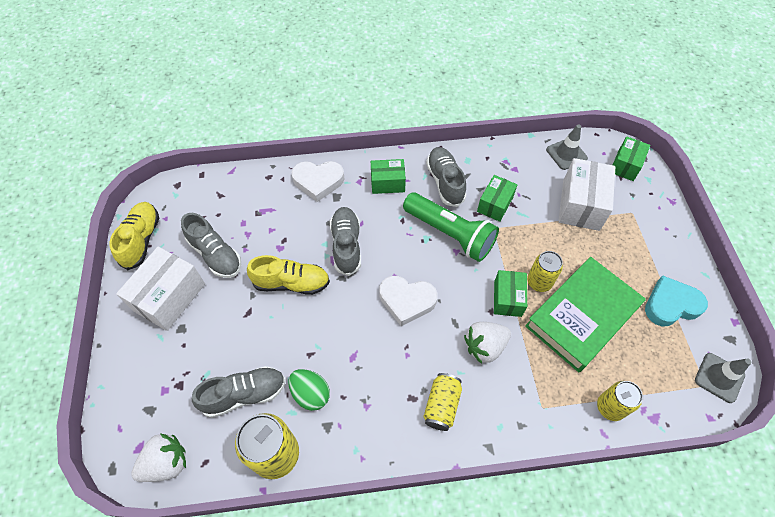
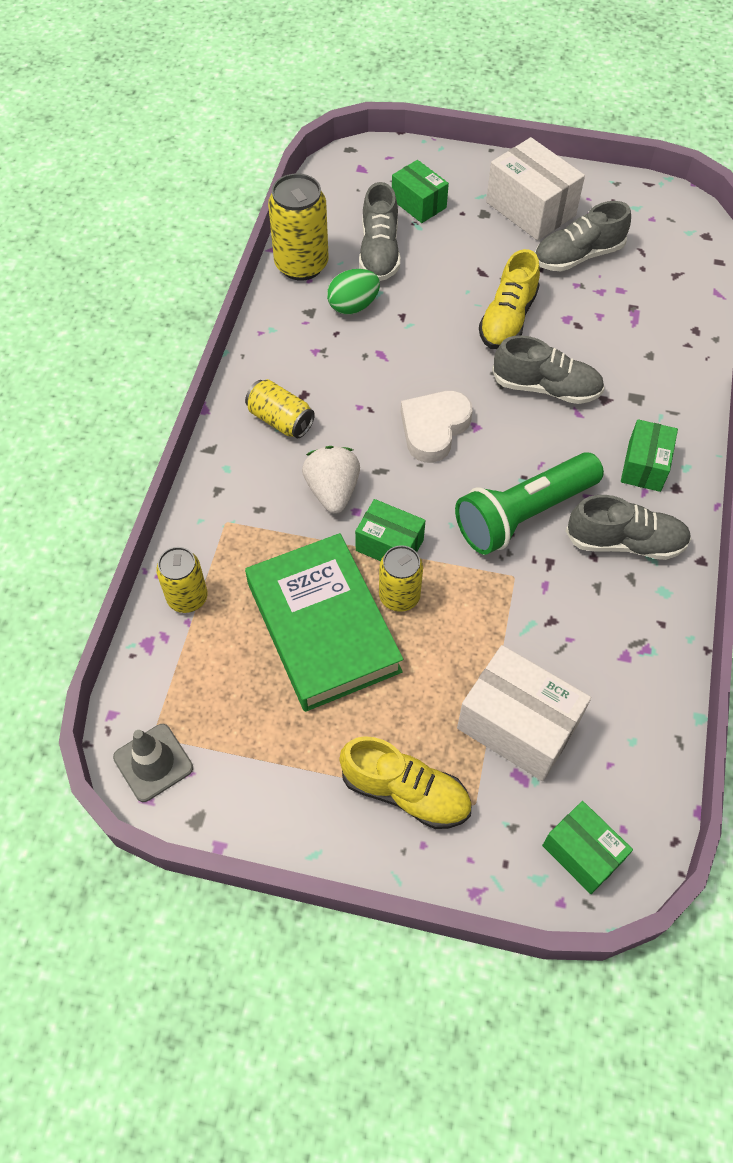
camera: 110 degrees right, 0 degrees up
yellow shoe [109,202,159,270] -> yellow shoe moved to [339,736,472,829]
white strawberry [131,433,186,482] -> none
white heart [292,161,344,202] -> none
green box [477,175,517,222] -> green box moved to [392,160,449,223]
grey traffic cone [546,124,588,170] -> none
turquoise heart [645,276,708,326] -> none

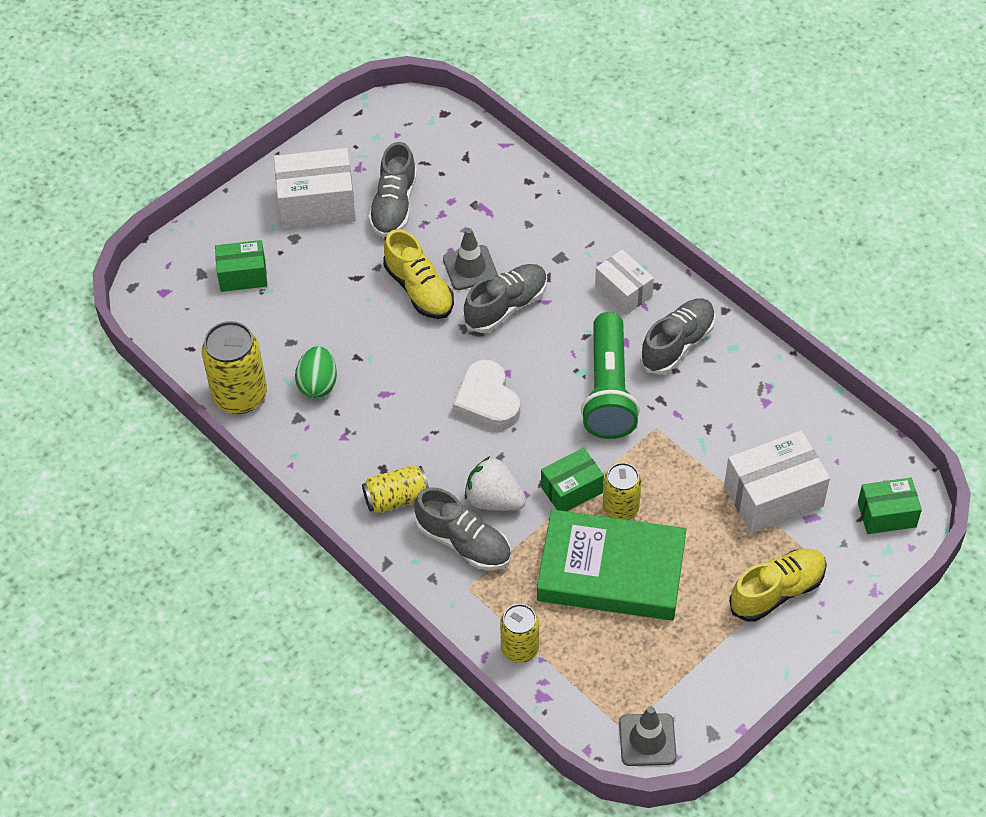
camera: 55 degrees left, 5 degrees down
grey shoe [359,182,400,281] -> grey shoe moved to [414,487,511,570]
green box [621,419,678,492] -> white box [595,250,654,315]
none -> grey traffic cone [443,228,498,290]

